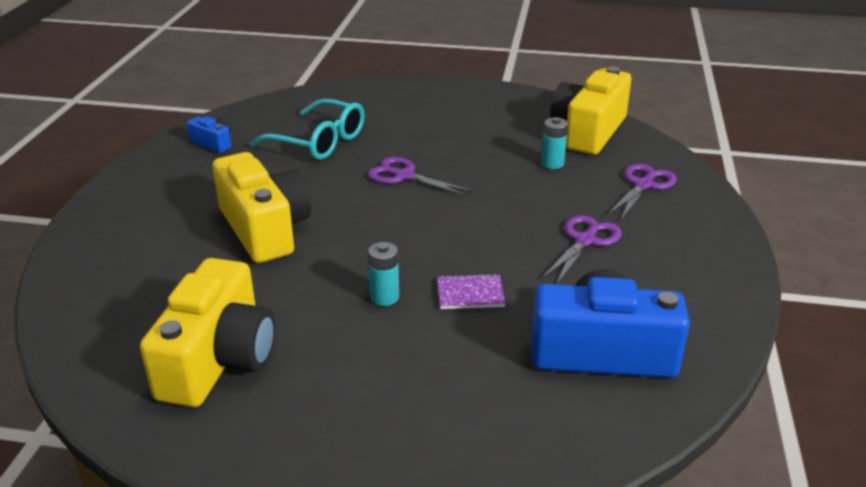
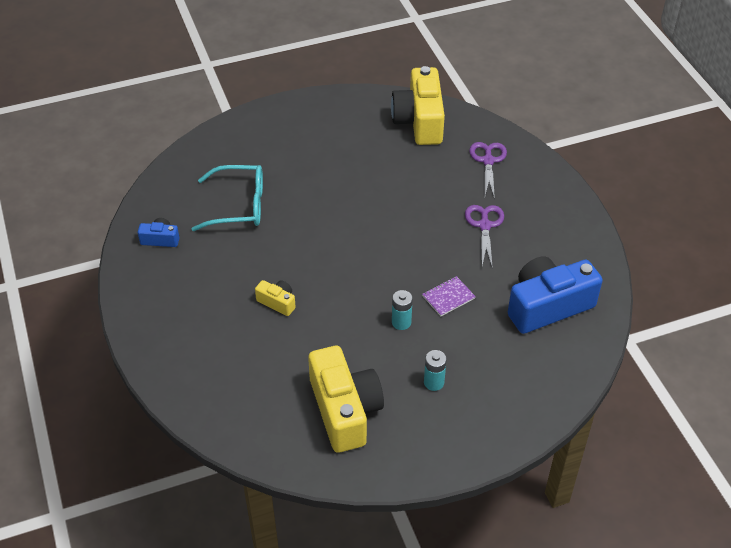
camera: 30 degrees left, 15 degrees up
yellow camera [213,152,311,263] -> yellow camera [255,280,296,316], size x0.46
purple scissors [368,157,474,197] -> none
turquoise battery [541,117,568,169] -> turquoise battery moved to [424,350,447,391]

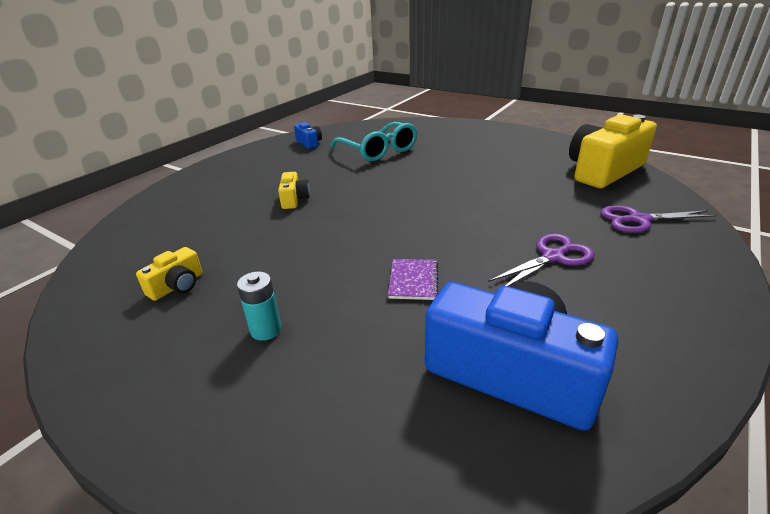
camera: 55 degrees right, 15 degrees down
yellow camera [308,346,384,453] -> yellow camera [136,247,203,301], size x0.46
turquoise battery [392,290,413,330] -> none
purple notebook [422,276,476,316] -> purple notebook turned 75 degrees clockwise [388,259,438,300]
purple scissors [469,142,507,200] -> purple scissors turned 150 degrees counterclockwise [601,205,717,233]

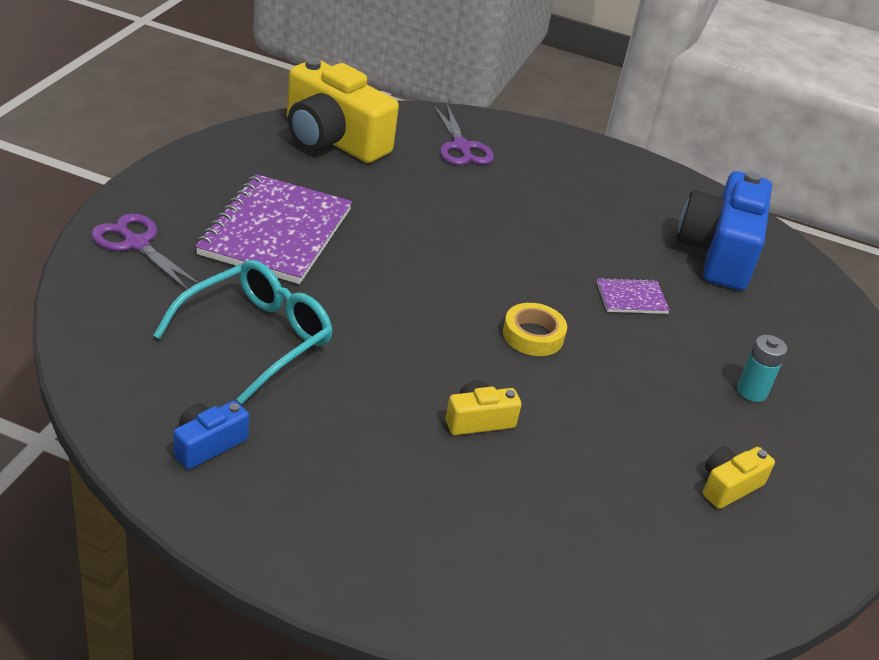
camera: 110 degrees left, 5 degrees up
yellow camera [136,247,203,301] -> yellow camera turned 60 degrees counterclockwise [703,446,775,509]
purple scissors [488,233,595,286] -> purple scissors moved to [91,213,199,290]
none -> purple notebook [195,174,352,284]
none -> yellow tape [503,303,567,356]

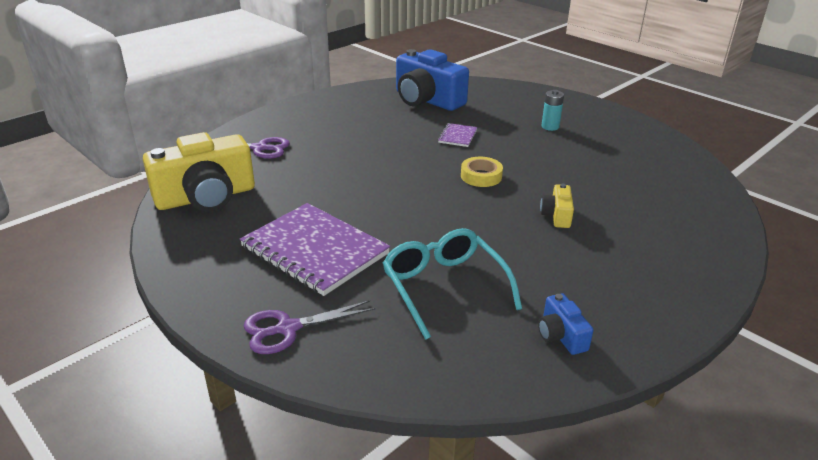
camera: 60 degrees left, 5 degrees down
yellow camera [703,446,775,509] -> none

